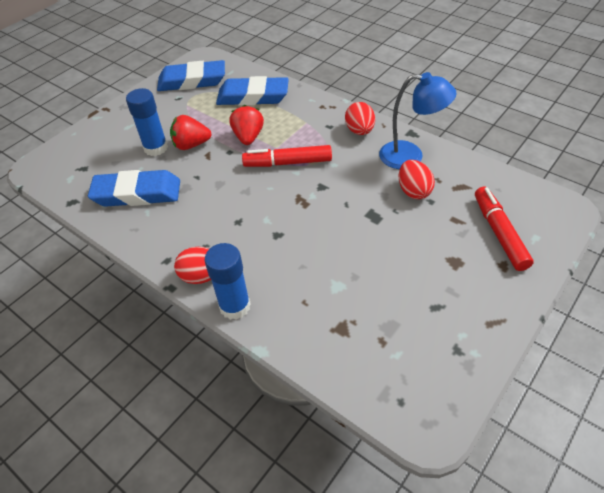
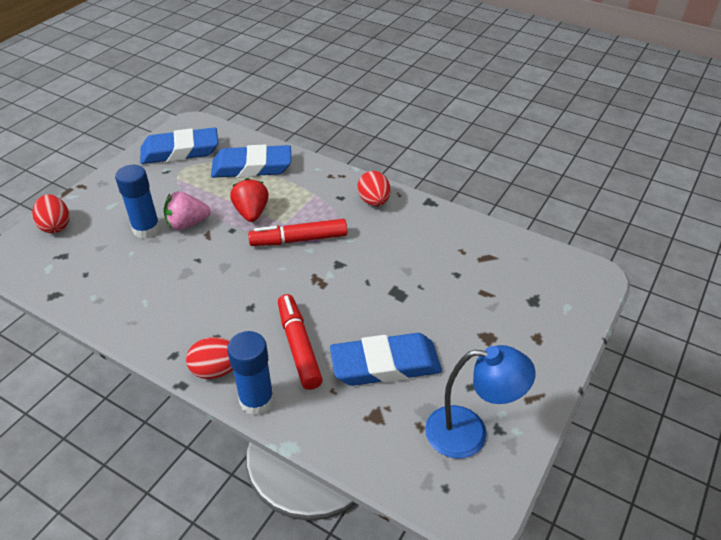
camera: 10 degrees left, 5 degrees down
blue eraser [88,170,180,207] -> blue eraser moved to [330,333,442,386]
red strawberry [170,115,212,150] -> pink strawberry [164,191,211,230]
blue lamp [379,72,457,169] -> blue lamp moved to [425,345,536,459]
red egg [399,160,435,199] -> red egg moved to [32,194,69,233]
red marker [475,187,534,271] -> red marker moved to [278,294,323,390]

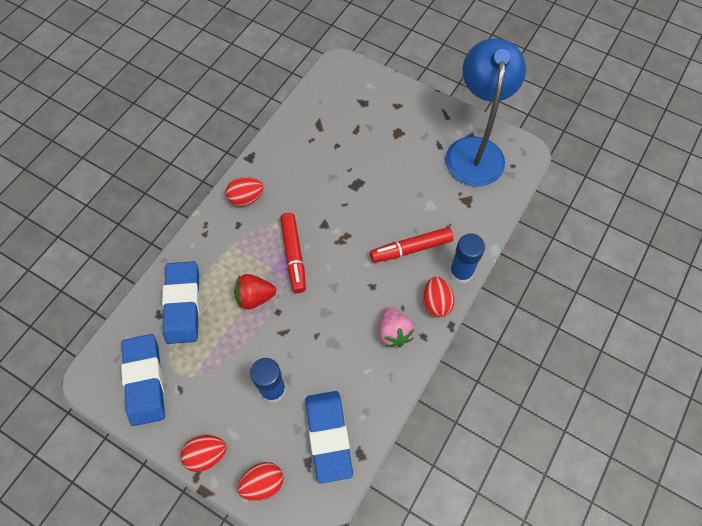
camera: 90 degrees left, 20 degrees up
pink strawberry [164,191,211,230] -> pink strawberry moved to [379,307,415,347]
blue eraser [330,333,442,386] -> blue eraser moved to [306,391,353,484]
blue lamp [425,345,536,459] -> blue lamp [445,38,526,187], size x1.57
none -> red egg [180,435,227,472]

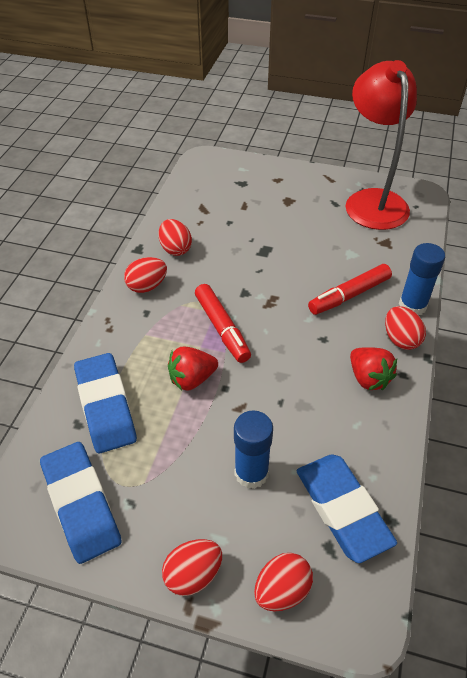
camera: 15 degrees left, 15 degrees down
pink strawberry [379,307,415,347] -> red strawberry [350,347,397,390]
blue lamp [445,38,526,187] -> red lamp [346,60,417,230]
none -> red egg [158,219,192,256]

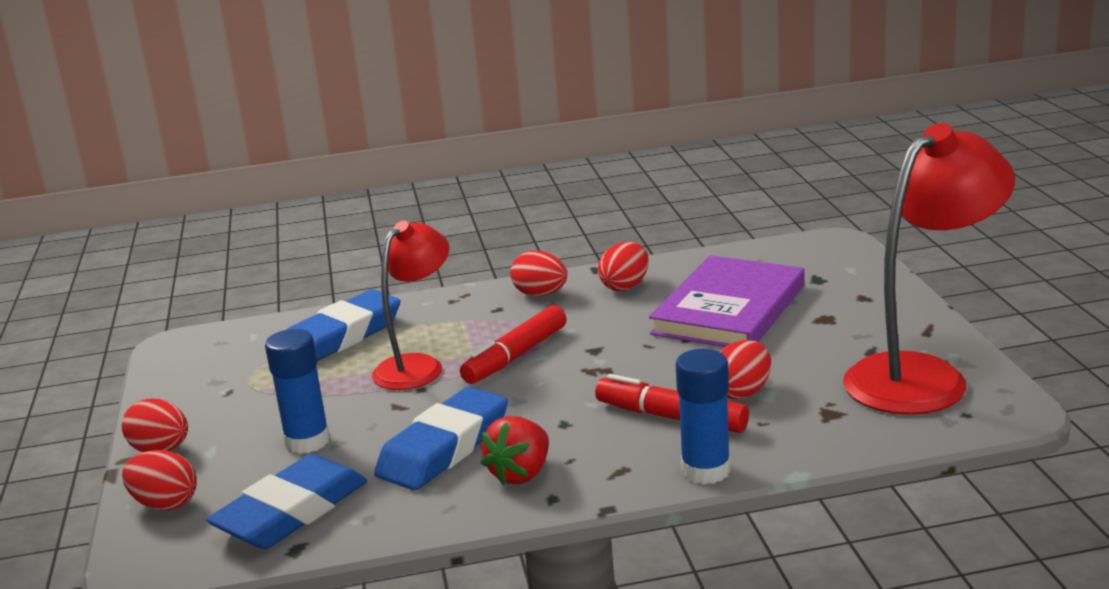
camera: 65 degrees right, 25 degrees down
blue eraser [40,442,122,564] -> blue eraser moved to [374,387,508,490]
red strawberry [168,347,218,391] -> red lamp [372,221,449,390]
red egg [385,306,426,350] -> red egg moved to [720,340,771,399]
none -> purple book [649,255,805,347]

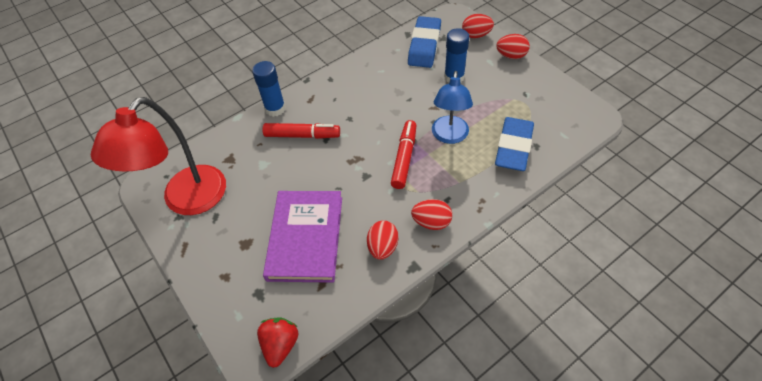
camera: 155 degrees right, 30 degrees up
red lamp [372,221,449,390] -> blue lamp [432,71,473,144]
blue eraser [374,387,508,490] -> none
red strawberry [481,416,549,485] -> red strawberry moved to [257,317,299,368]
red egg [720,340,771,399] -> none

